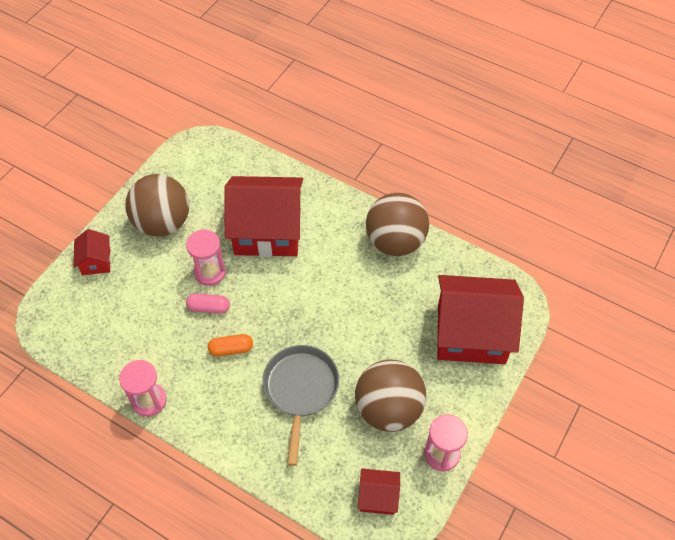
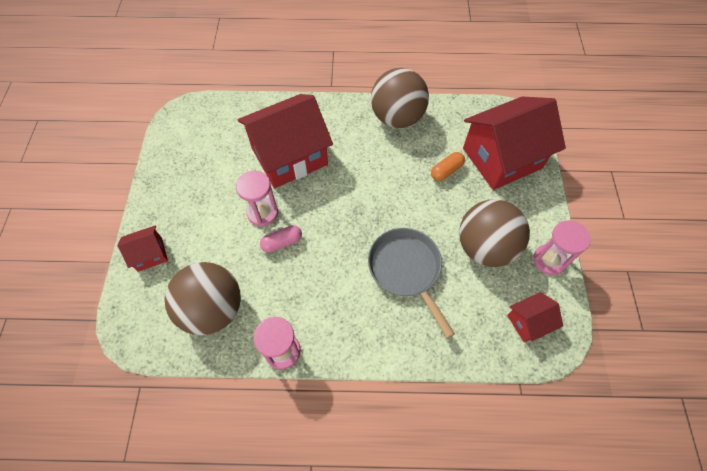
camera: 30 degrees left, 5 degrees up
red house [73,229,111,275] -> red house turned 75 degrees counterclockwise [118,225,168,272]
brown ball [125,174,189,237] -> brown ball moved to [165,262,241,335]
orange capsule [208,334,253,357] -> orange capsule moved to [431,152,465,181]

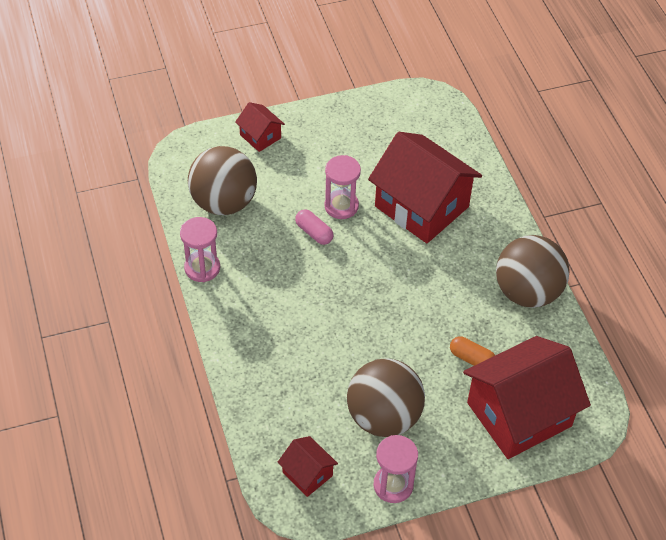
camera: 70 degrees right, 10 degrees down
grey pan [368,228,455,338] -> none
red house [463,97,566,190] -> red house turned 75 degrees counterclockwise [463,336,591,459]

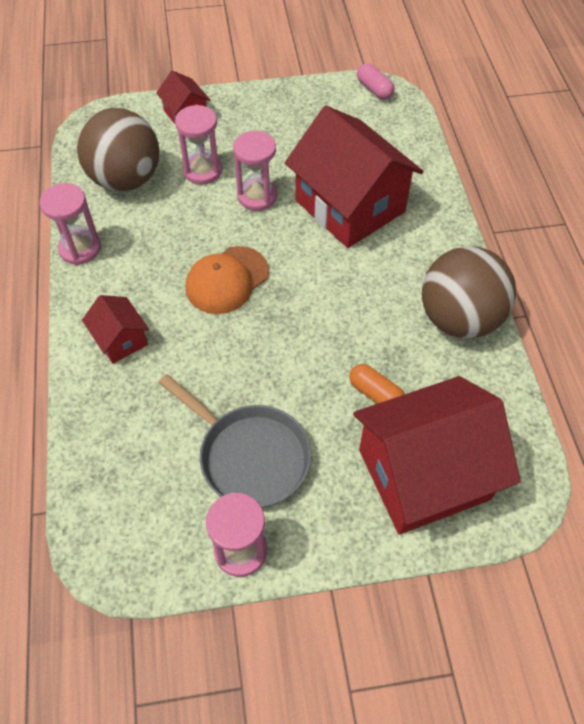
camera: 10 degrees right, 5 degrees up
red house [277,436,338,497] -> red house moved to [82,295,149,364]
pink capsule [295,209,333,245] -> pink capsule moved to [357,63,394,100]
brown ball [347,358,425,437] -> grey pan [158,374,312,508]
none -> pink hourglass [175,105,222,184]
none -> orange cap [186,246,269,314]

